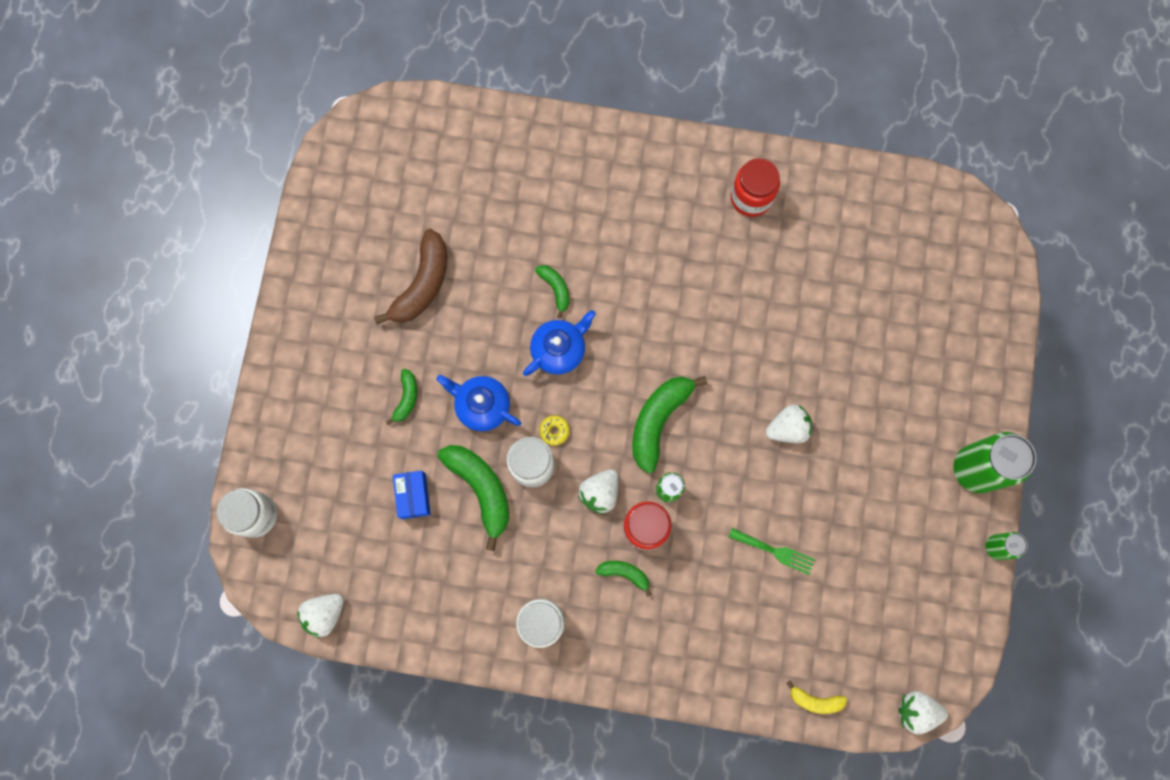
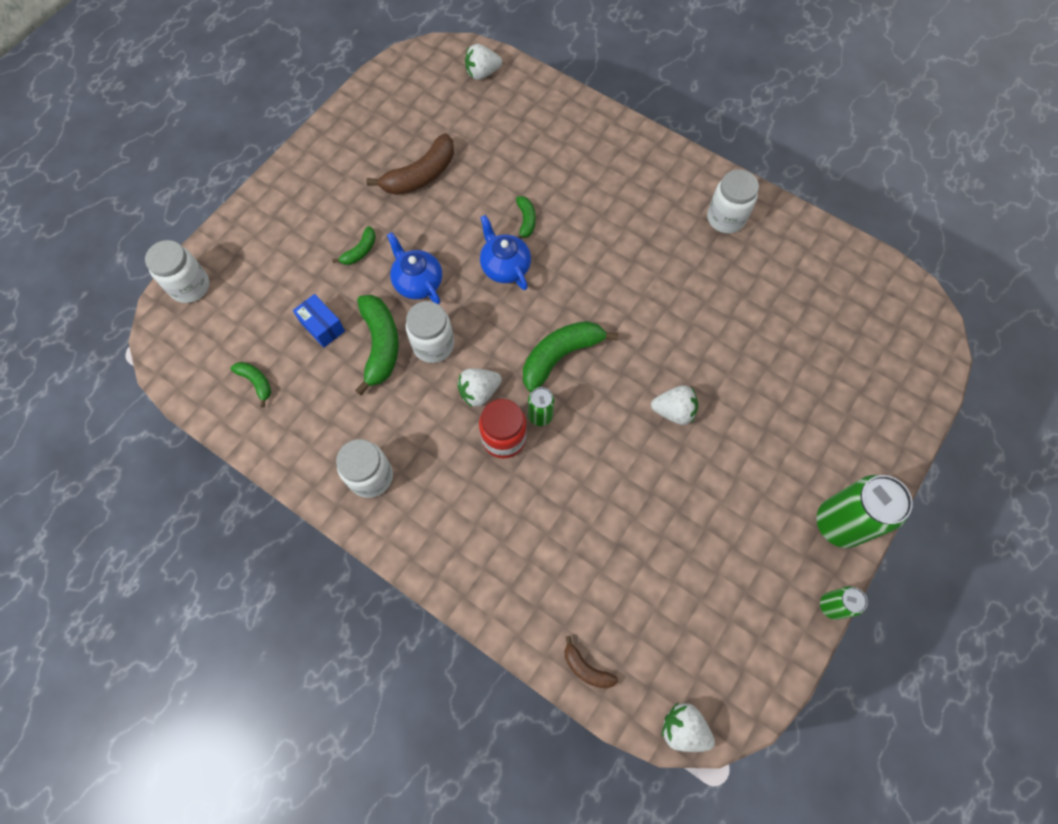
camera: 25 degrees right, 10 degrees down
white strawberry [297,594,344,638] -> white strawberry moved to [465,44,502,80]
blue box [393,471,431,519] -> blue box turned 60 degrees counterclockwise [293,294,345,348]
blue teapot [523,310,596,376] -> blue teapot turned 105 degrees counterclockwise [480,215,531,290]
yellow donut [539,415,570,446] -> none
green banana [595,561,652,597] -> green banana moved to [230,362,271,407]
green fork [729,528,815,575] -> none
red jar [730,158,780,217] -> white jar [707,170,759,234]
yellow banana [787,681,847,714] -> brown banana [565,636,618,689]

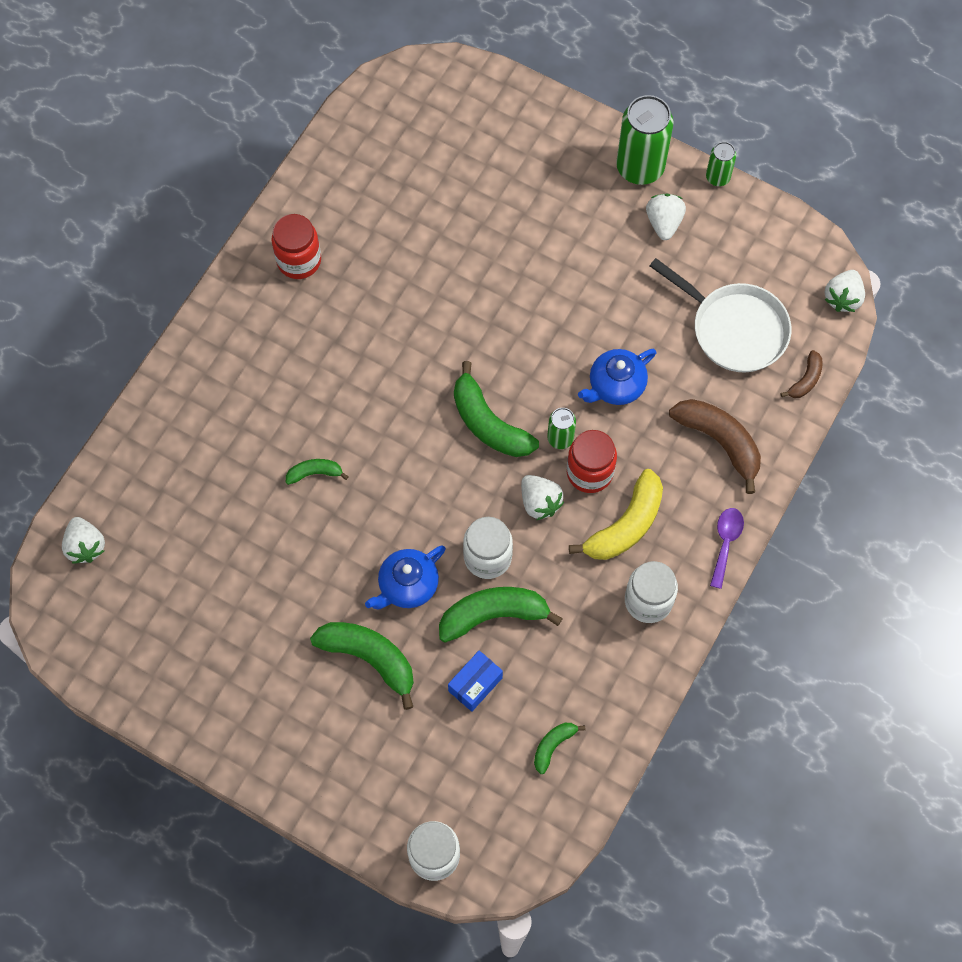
camera: 95 degrees left, 0 degrees up
green banana [332,226,376,265] -> green banana [310,622,414,710], size x1.91
brown banana [366,133,454,195] -> brown banana moved to [669,399,761,494]
blue teapot [480,215,531,290] -> blue teapot moved to [578,349,656,405]
white strawberry [651,385,698,425] -> white strawberry moved to [646,194,686,240]
white jar [707,170,759,234] -> red jar [271,214,321,279]
none -> yellow banana [569,469,663,560]
none -> white pan [650,258,791,372]
none -> purple spoon [710,508,744,589]

